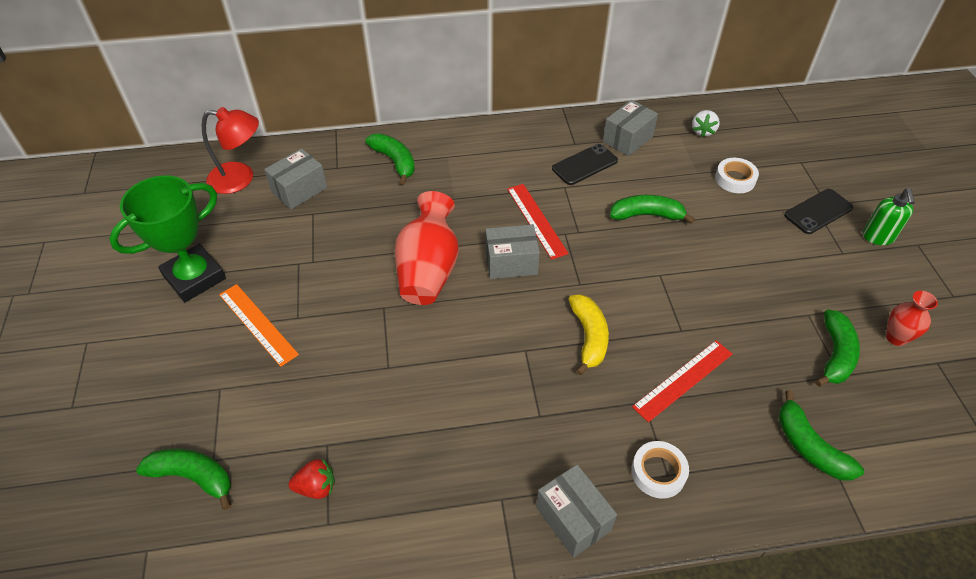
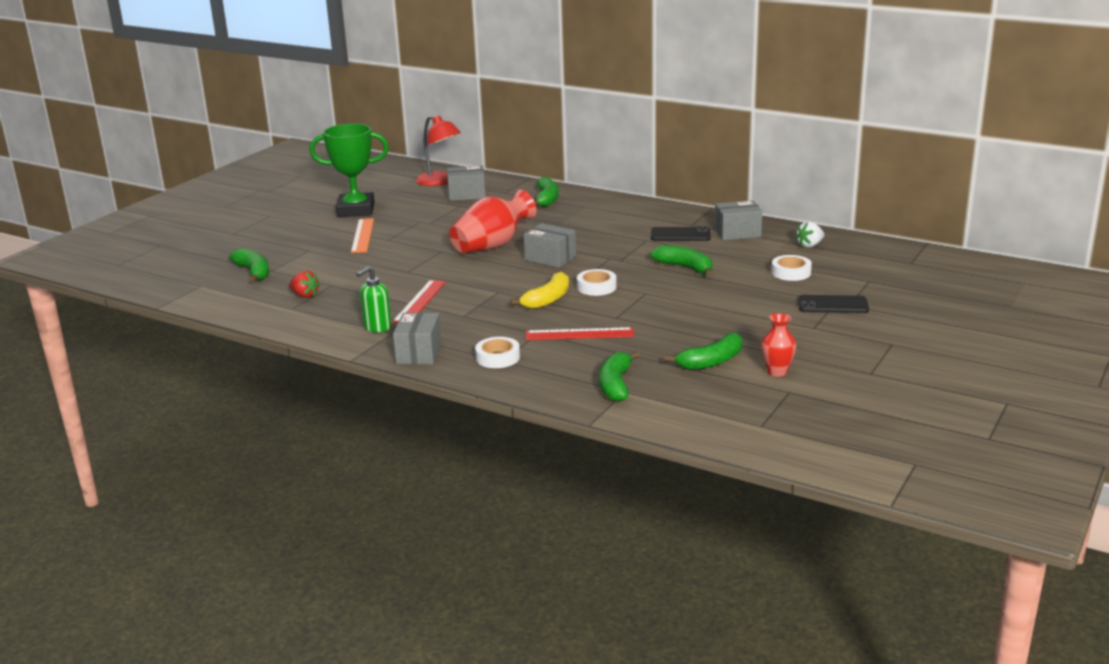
camera: 40 degrees right, 25 degrees down
red ruler [507,184,569,260] -> red ruler moved to [392,280,446,323]
green soap dispenser [863,188,915,245] -> green soap dispenser moved to [356,266,391,333]
none -> white tape [577,269,617,296]

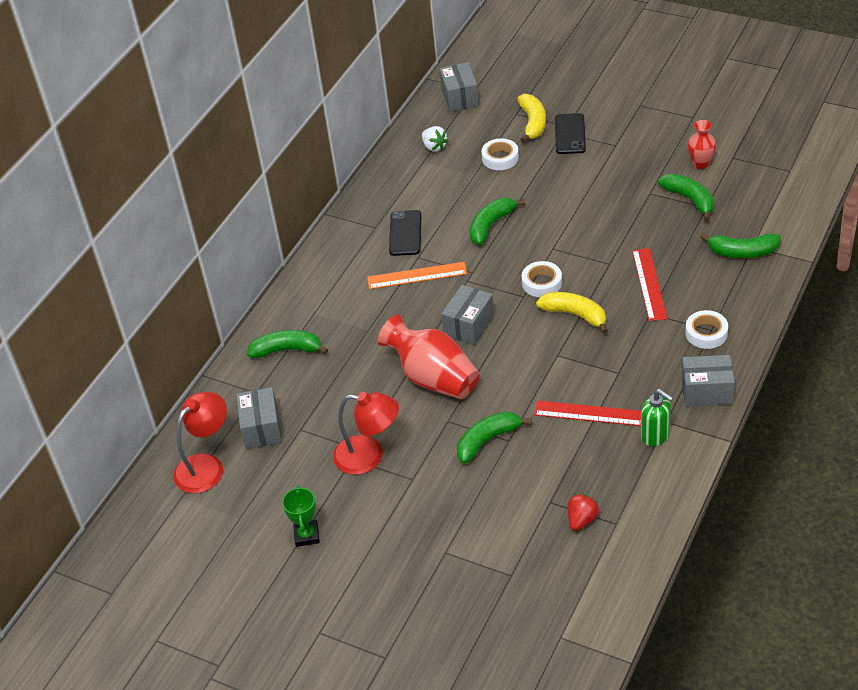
camera: 90 degrees left, 20 degrees up
green banana [229,248,269,282] -> green banana moved to [457,411,532,464]
green trophy [309,124,389,217] -> green trophy [282,485,320,547], size x0.51
orange ruler [351,218,374,253] -> orange ruler moved to [367,262,467,289]
grey box [715,200,762,240] -> grey box moved to [439,62,479,112]
none -> red lamp [333,392,399,475]
none -> yellow banana [517,94,546,143]

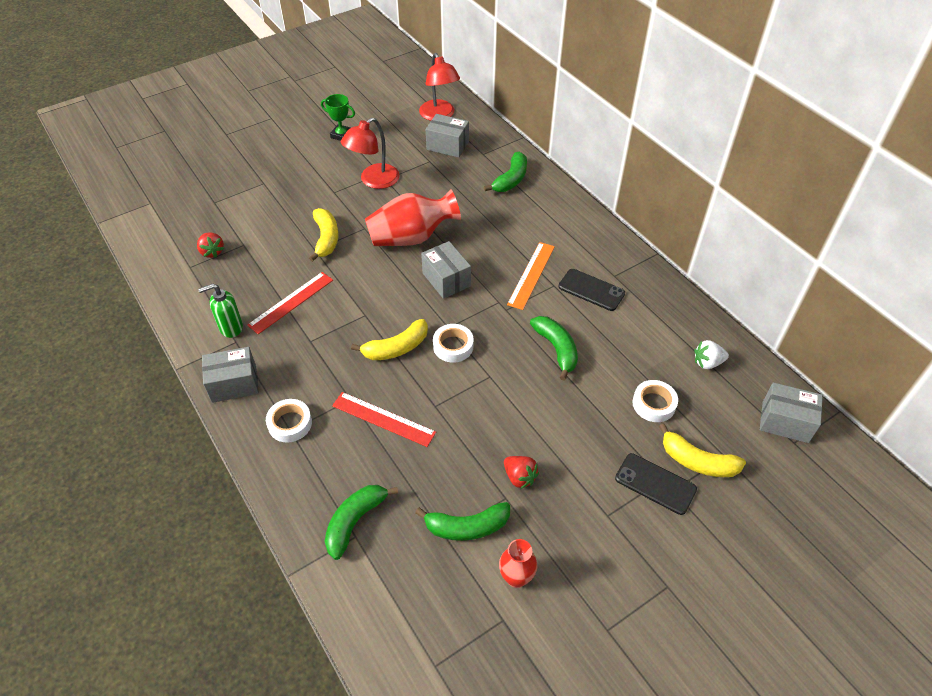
camera: 115 degrees right, 5 degrees up
green banana [457,411,532,464] -> yellow banana [309,208,338,262]
grey box [681,355,735,406] -> grey box turned 45 degrees clockwise [202,347,259,403]
none -> red strawberry [504,456,539,489]

